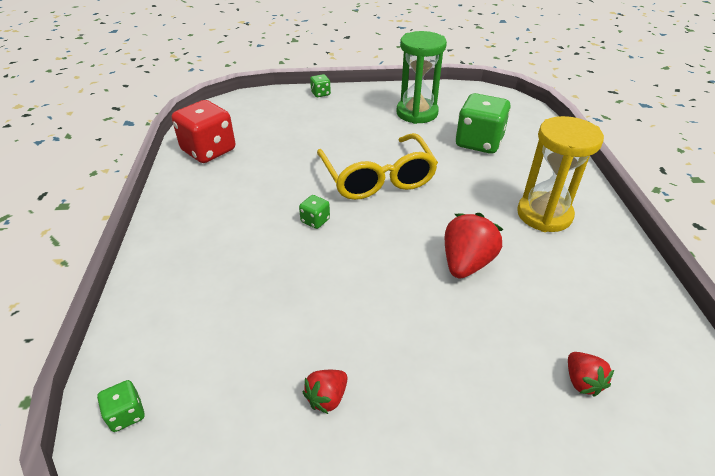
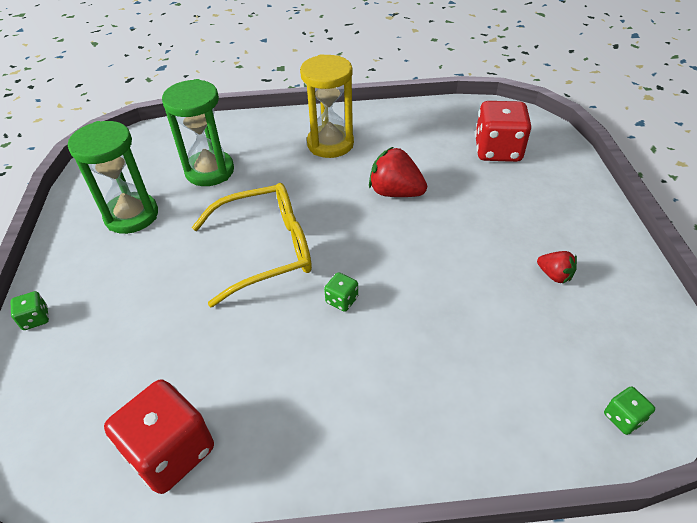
camera: 90 degrees left, 5 degrees up
green dice [456,93,511,154] -> green hourglass [162,79,234,186]
red strawberry [568,352,614,397] -> red dice [475,101,531,162]

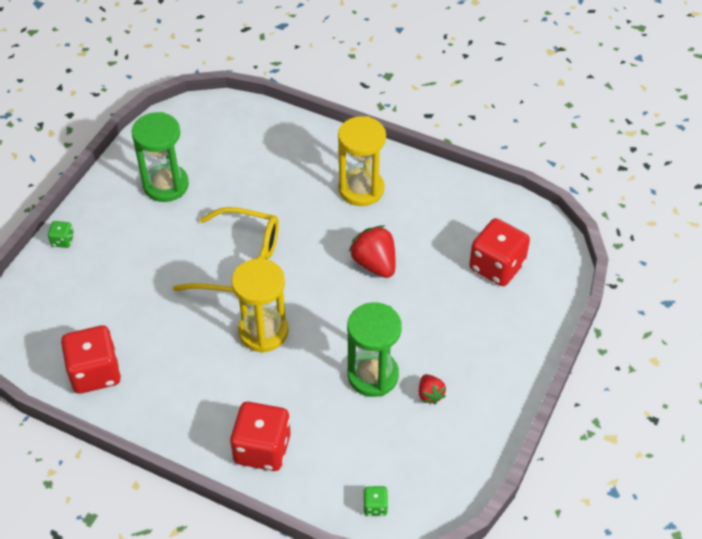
camera: 30 degrees right, 5 degrees up
green hourglass [162,79,234,186] -> green hourglass moved to [347,303,402,397]
green dice [324,272,358,312] -> yellow hourglass [232,258,288,353]
none -> red dice [230,402,291,471]

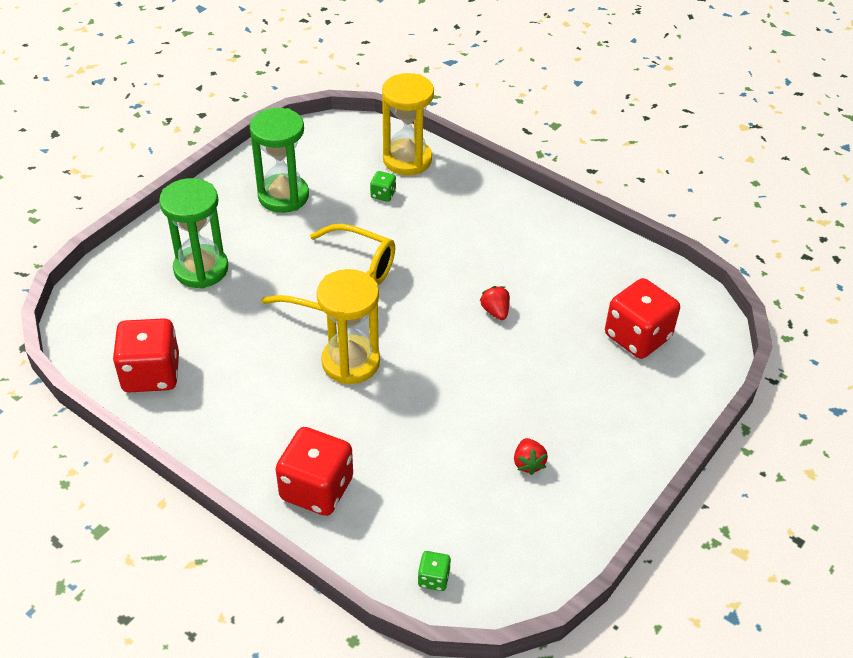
camera: 10 degrees right, 5 degrees down
green dice [48,221,74,248] -> green dice moved to [370,171,396,202]
yellow hourglass [338,116,386,206] -> yellow hourglass moved to [382,73,434,175]
green hourglass [347,303,402,397] -> green hourglass moved to [159,178,228,289]
red strawberry [349,225,396,278] -> red strawberry [480,286,510,320], size x0.57

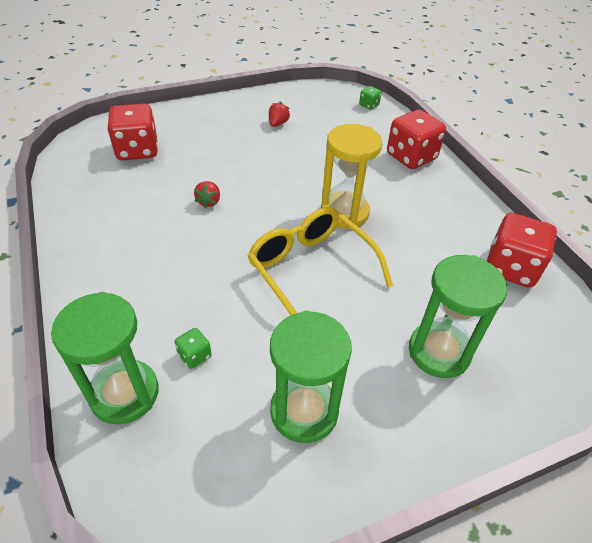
camera: 150 degrees left, 0 degrees up
yellow hourglass [382,73,434,175] -> green hourglass [51,292,159,424]

